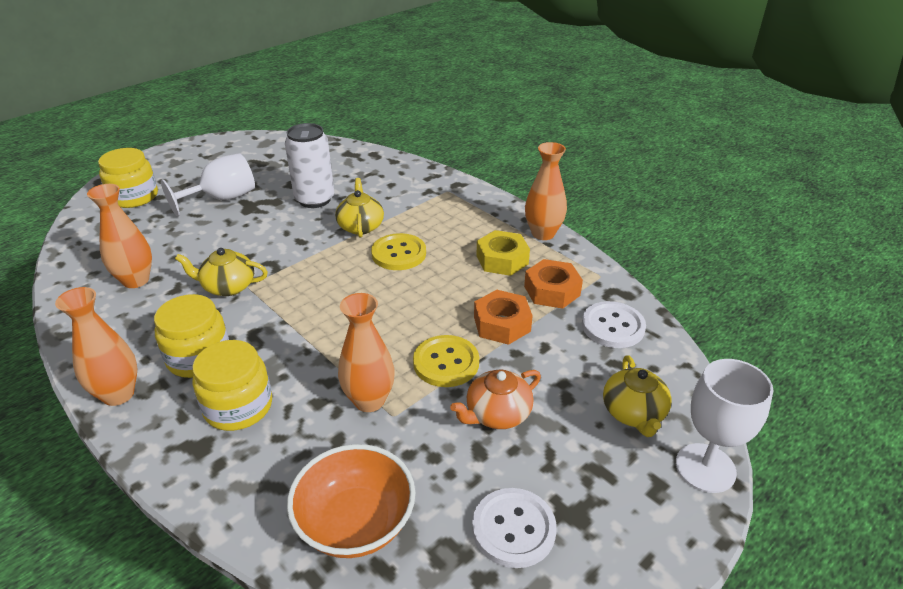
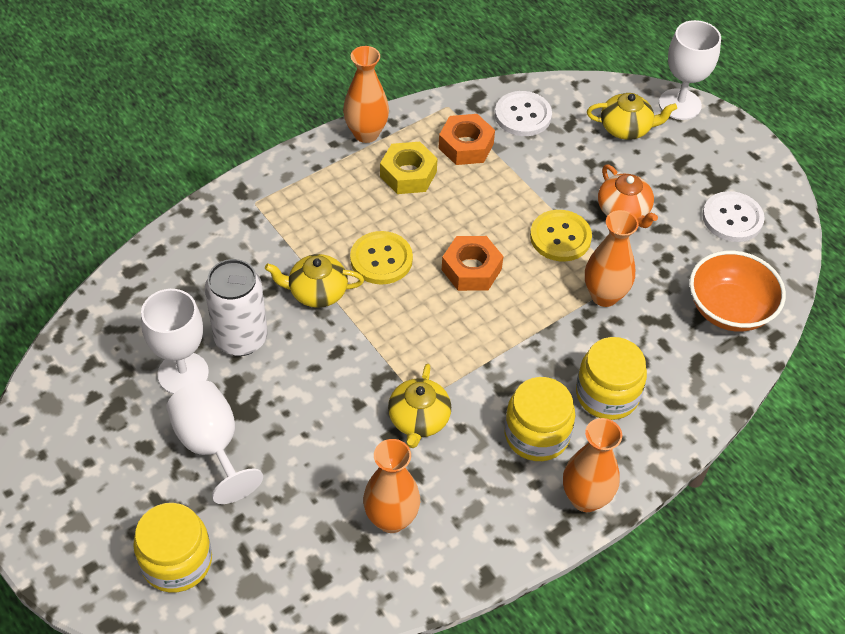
camera: 85 degrees left, 15 degrees up
orange nut [474,290,533,345] -> orange nut moved to [442,236,503,291]
none -> white goblet [141,289,209,394]

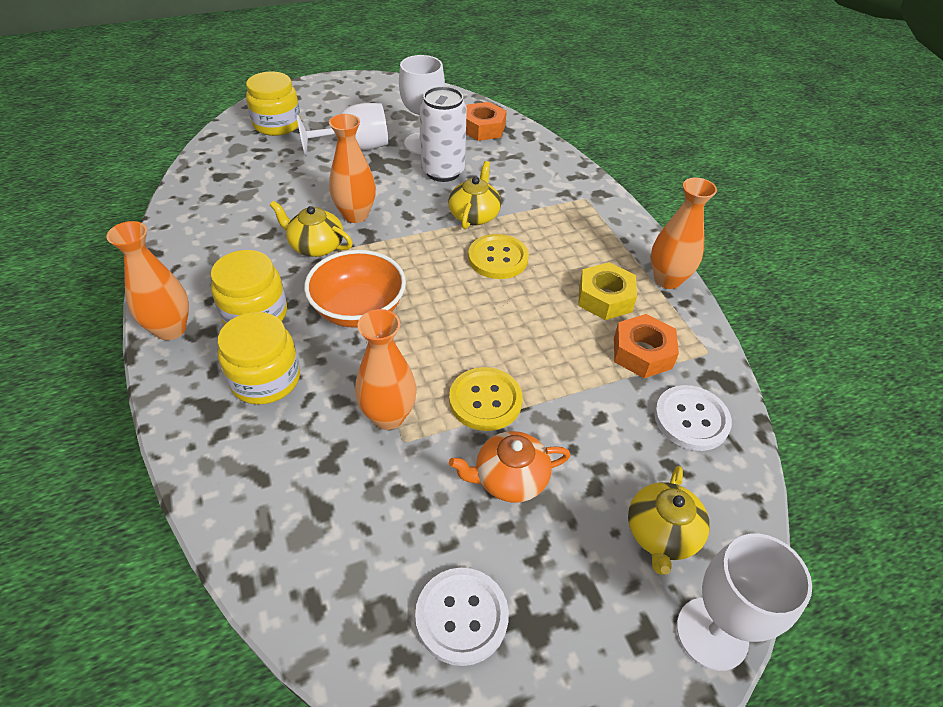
camera: 105 degrees right, 5 degrees down
orange vase [363,439,420,533] -> orange vase moved to [329,114,376,223]
orange nut [442,236,503,291] -> orange nut moved to [466,102,507,141]
orange bowl [689,251,786,332] -> orange bowl moved to [304,250,406,328]

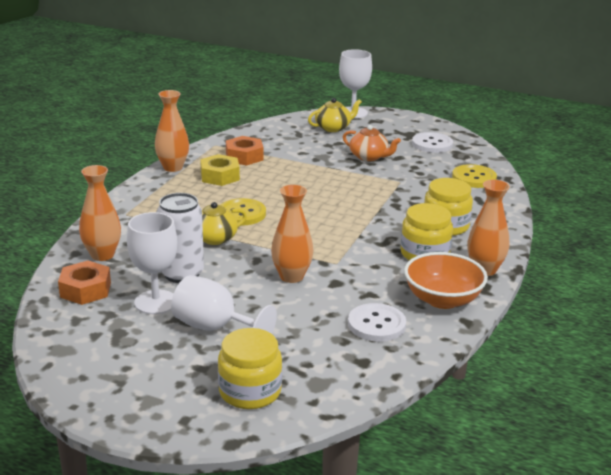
camera: 135 degrees left, 20 degrees down
yellow teapot [270,201,353,257] -> none
orange bowl [304,250,406,328] -> orange bowl moved to [404,252,488,309]
orange vase [355,309,417,430] -> orange vase moved to [79,165,121,261]
yellow button [449,367,523,431] -> yellow button moved to [452,164,497,188]
white button [654,385,732,451] -> white button moved to [348,303,406,342]

